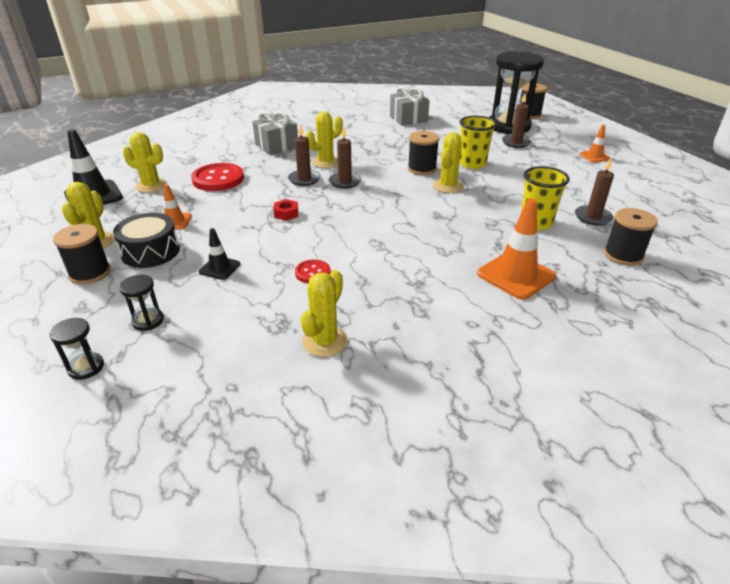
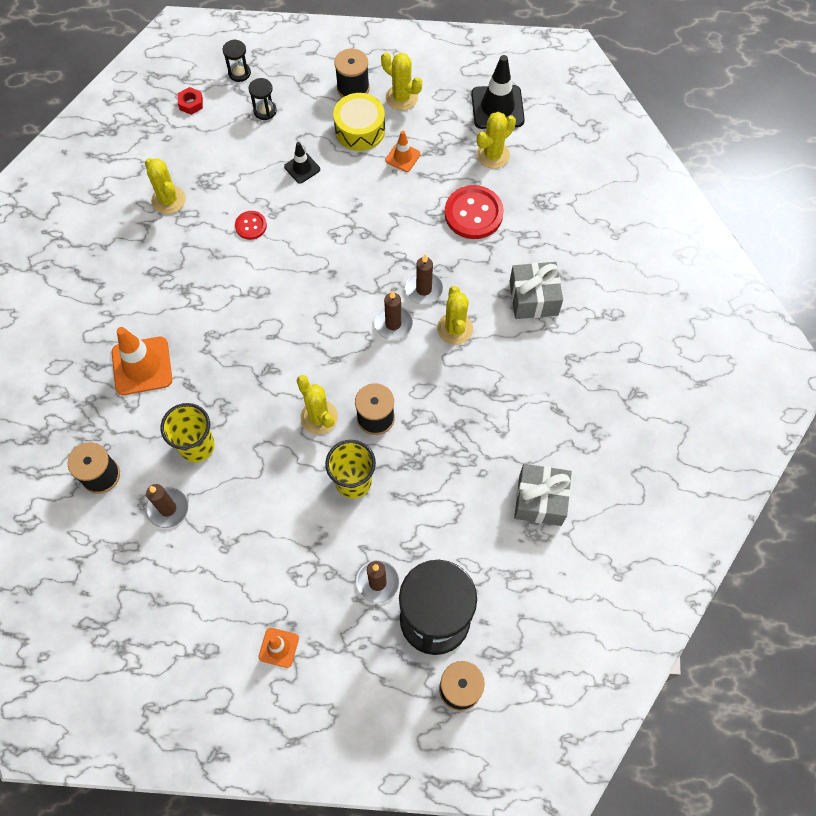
camera: 120 degrees right, 30 degrees up
black drum [113,213,180,268] -> yellow drum [333,93,385,151]
red nut [273,199,298,221] -> red nut moved to [178,87,203,115]

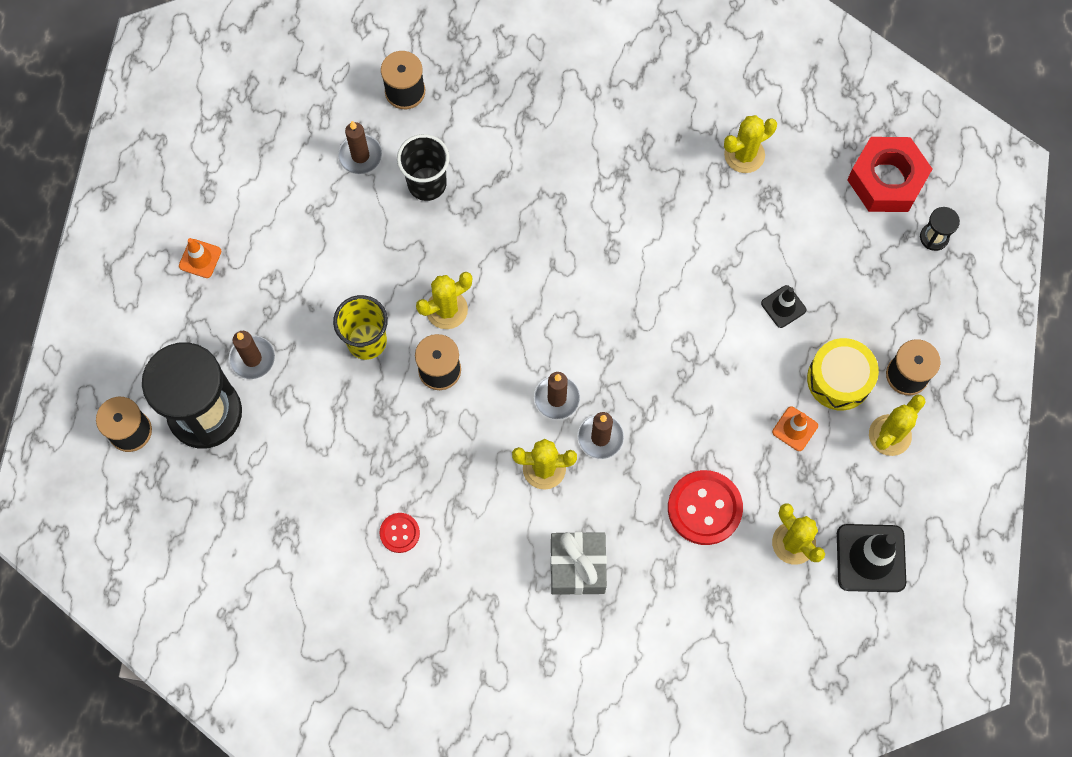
camera: 95 degrees right, 5 degrees up
orange traffic cone [112,327,172,395] -> none
yellow cup [161,403,215,462] -> black cup [397,134,449,201]
red nut [178,87,203,115] -> red nut [847,137,932,212], size x2.36
red button [235,211,267,240] -> red button moved to [380,513,420,553]
black hourglass [249,78,277,120] -> none
grey gift [514,464,572,526] -> none

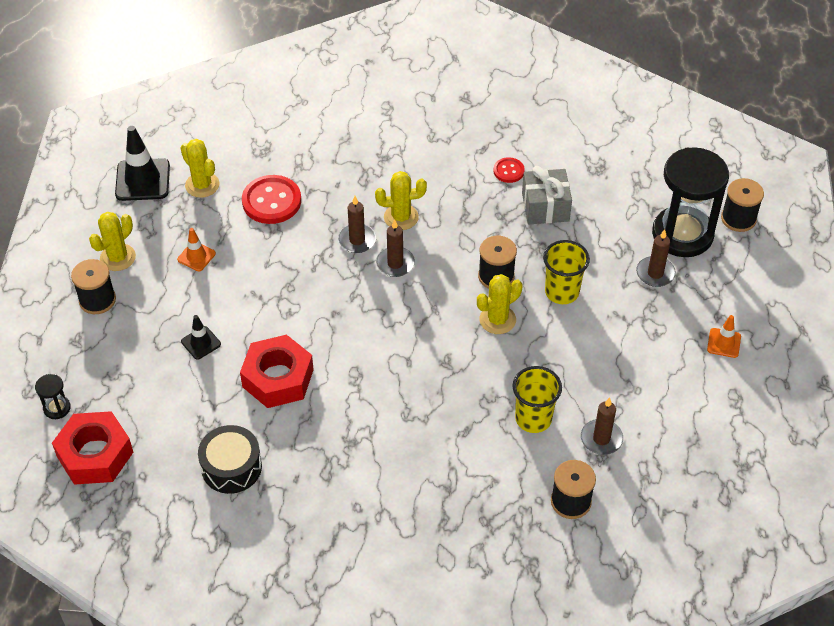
camera: 175 degrees right, 20 degrees down
black cup [397,134,449,201] -> yellow cup [513,366,562,433]
grey gift [550,532,607,595] -> grey gift moved to [522,166,572,224]
yellow cactus [724,115,777,173] -> black drum [198,425,262,494]
yellow drum [807,338,879,411] -> none
none -> red nut [240,335,314,408]

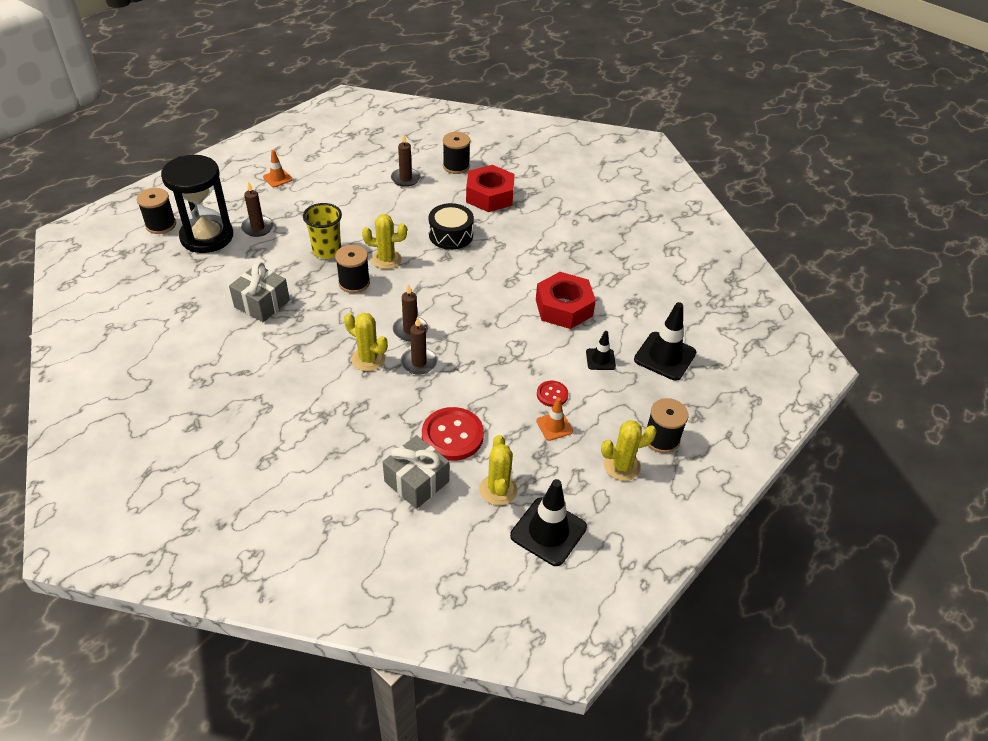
camera: 145 degrees left, 5 degrees down
black hourglass [35,374,71,419] -> none
red nut [52,411,133,485] -> red nut moved to [466,165,515,212]
black drum [198,425,262,494] -> black drum moved to [429,203,474,250]
red button [493,157,525,183] -> red button moved to [537,381,568,407]
yellow cup [513,366,562,433] -> none
none -> grey gift [383,435,449,509]
none -> black traffic cone [634,302,696,381]

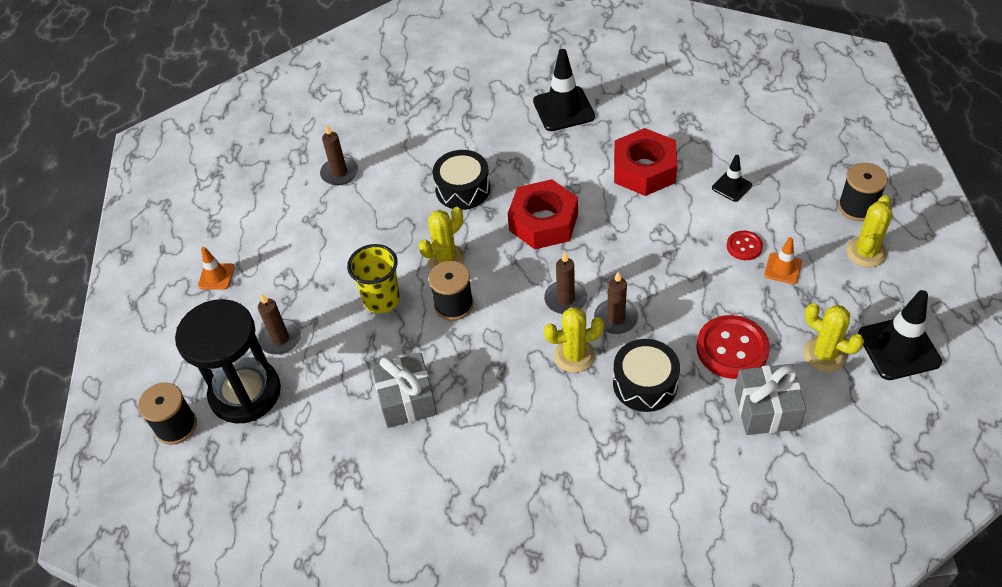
camera: 40 degrees left, 5 degrees up
black spool [443,132,470,174] -> none
red nut [466,165,515,212] -> red nut moved to [508,179,578,249]
black traffic cone [634,302,696,381] -> black traffic cone moved to [533,49,595,131]
none -> black drum [613,339,680,412]

